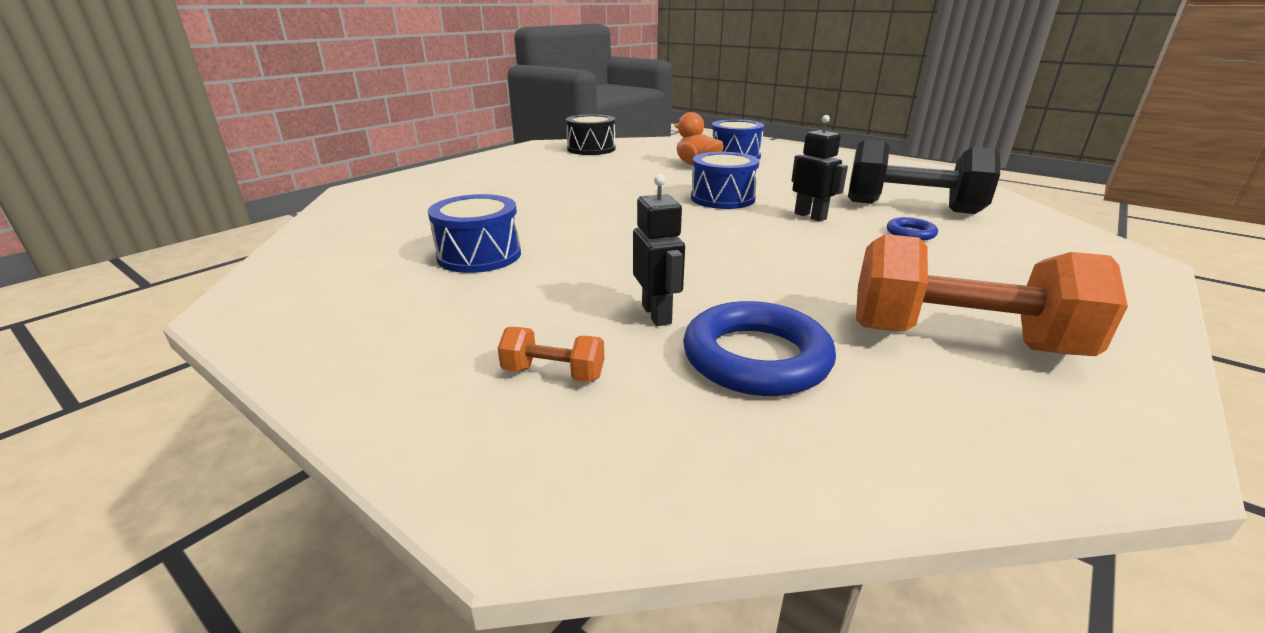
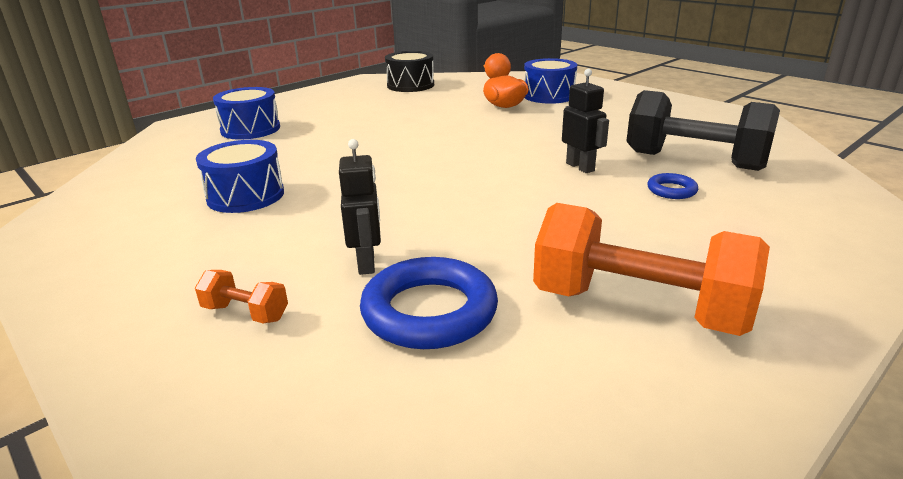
camera: 10 degrees right, 0 degrees up
blue drum [691,152,759,209] -> blue drum moved to [213,87,280,140]

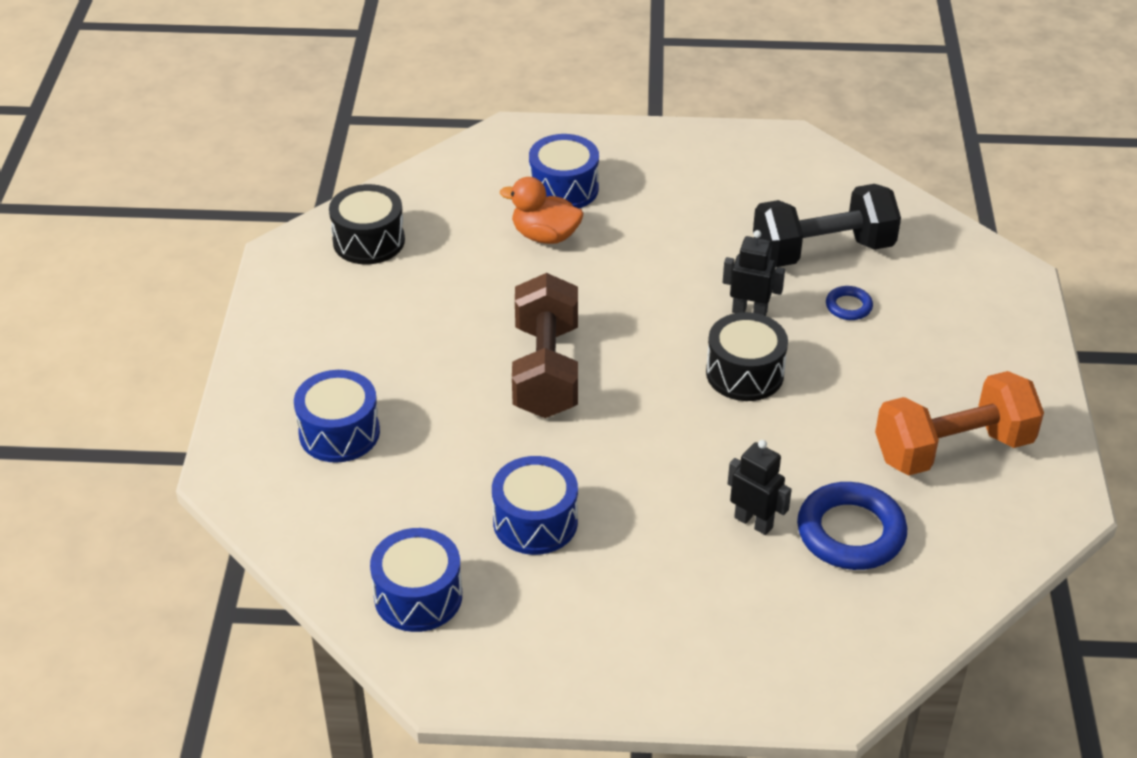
camera: 45 degrees left, 15 degrees up
orange dumbbell [195,270,288,323] -> none
none -> blue drum [370,528,462,632]
none -> brown dumbbell [512,273,578,418]
none -> black drum [706,312,788,401]

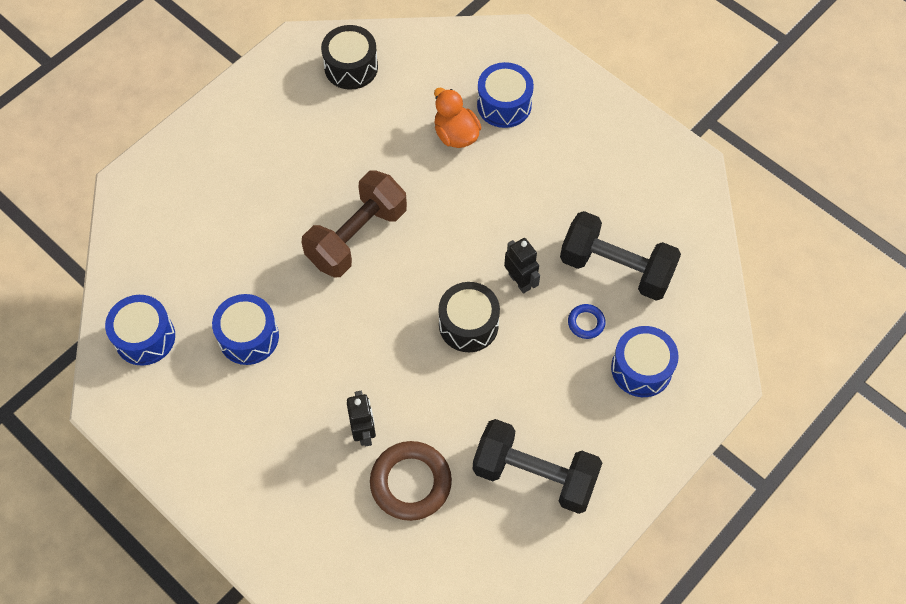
camera: 40 degrees right, 20 degrees up
blue drum [294,370,380,463] -> blue drum moved to [611,326,679,397]
blue ring [797,482,907,570] -> brown ring [370,441,452,521]
orange dumbbell [875,371,1044,475] -> black dumbbell [473,419,602,514]

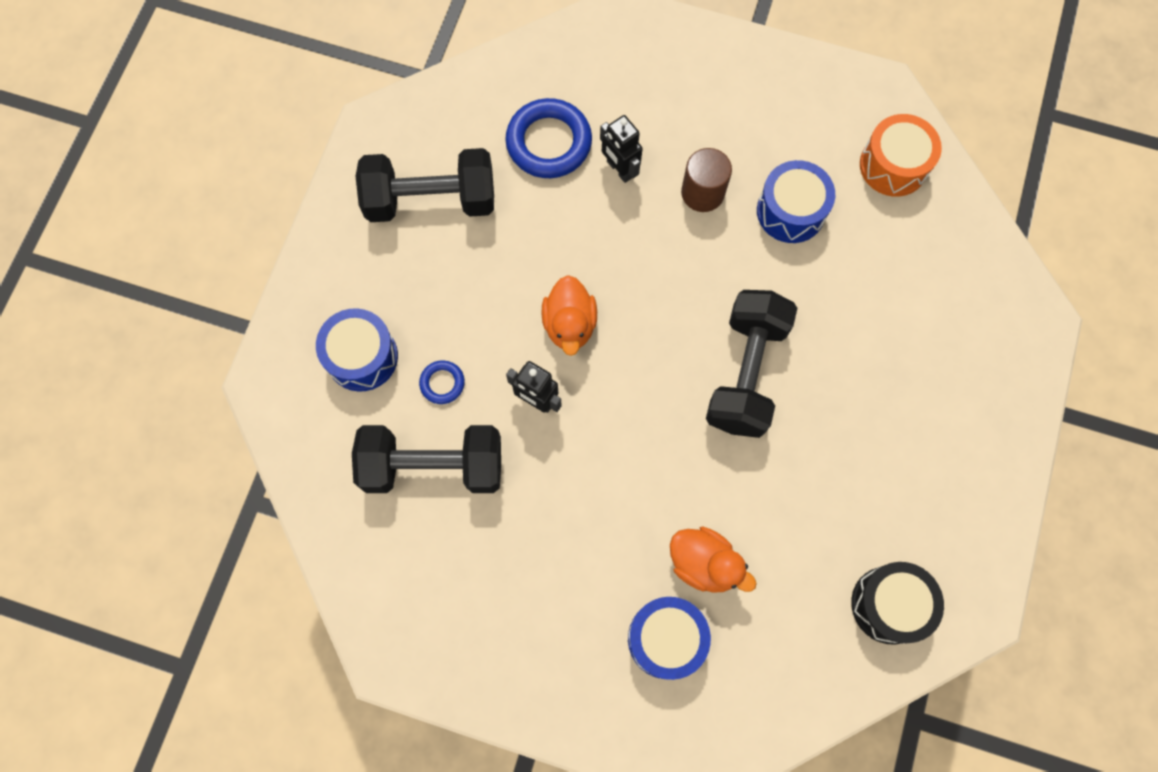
camera: 155 degrees right, 10 degrees up
blue drum [105,295,175,366] -> orange drum [860,114,942,197]
brown dumbbell [302,170,407,278] -> black dumbbell [706,290,797,438]
brown ring [370,441,452,521] -> blue ring [505,98,592,178]
black drum [438,282,500,352] -> orange duck [542,275,597,356]
none -> brown cylinder [681,148,732,212]

